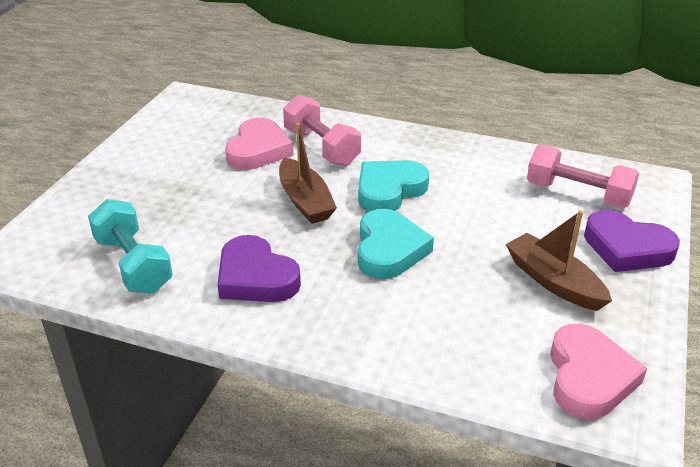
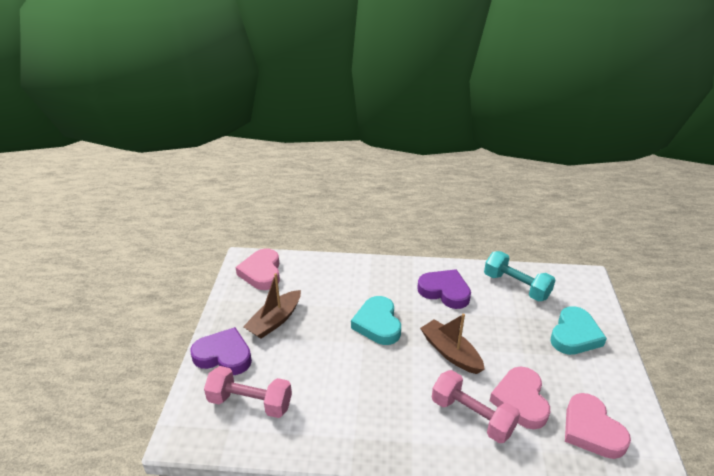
camera: 165 degrees right, 0 degrees up
turquoise heart [358,160,429,212] -> turquoise heart moved to [550,306,607,355]
brown boat [506,210,612,311] -> brown boat turned 90 degrees clockwise [243,273,301,339]
none -> pink heart [565,393,631,459]

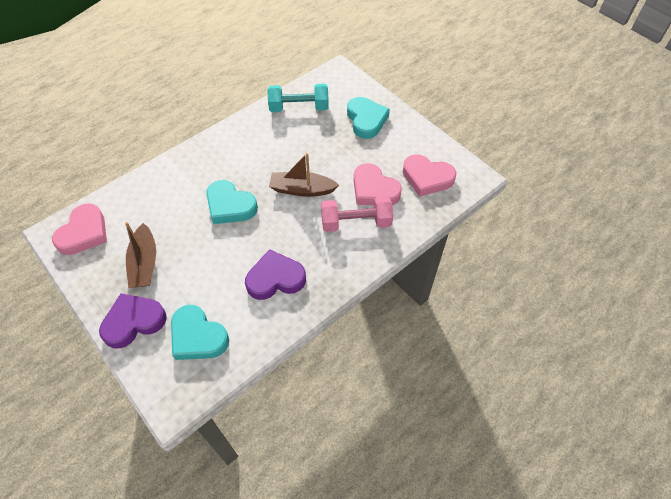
camera: 45 degrees left, 20 degrees up
pink dumbbell [204,366,292,418] -> turquoise heart [171,305,229,360]
pink heart [235,248,280,290] -> pink heart turned 105 degrees counterclockwise [52,203,107,255]
purple heart [417,269,471,309] -> purple heart moved to [245,249,306,300]

